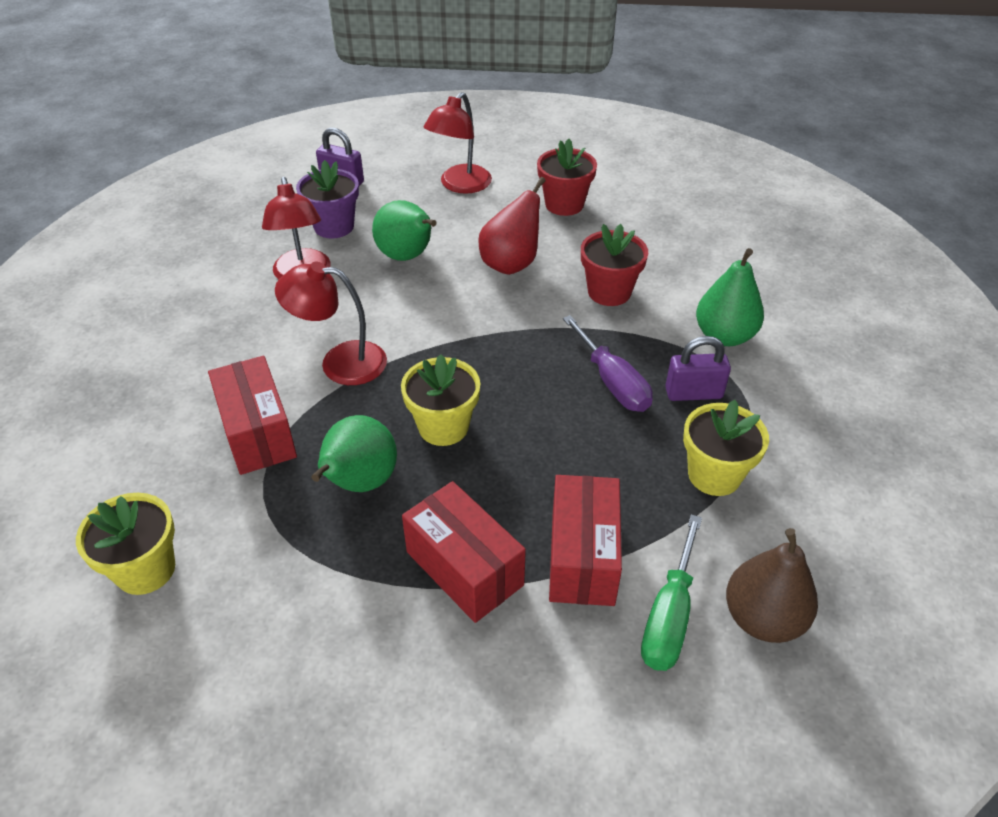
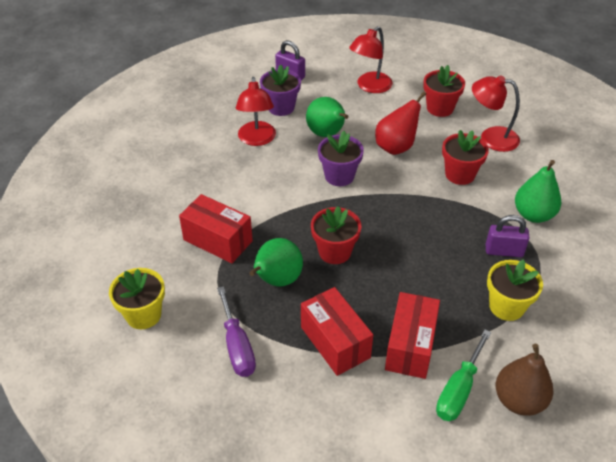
camera: 10 degrees right, 0 degrees up
red box [208,356,297,475] -> red box turned 45 degrees counterclockwise [179,194,253,263]
red lamp [275,262,387,385] -> red lamp moved to [472,75,520,152]
yellow flower pot [401,354,480,446] -> red flower pot [311,206,361,264]
purple screwdriver [563,315,653,412] -> purple screwdriver moved to [217,286,256,377]
none -> purple flower pot [318,131,364,186]

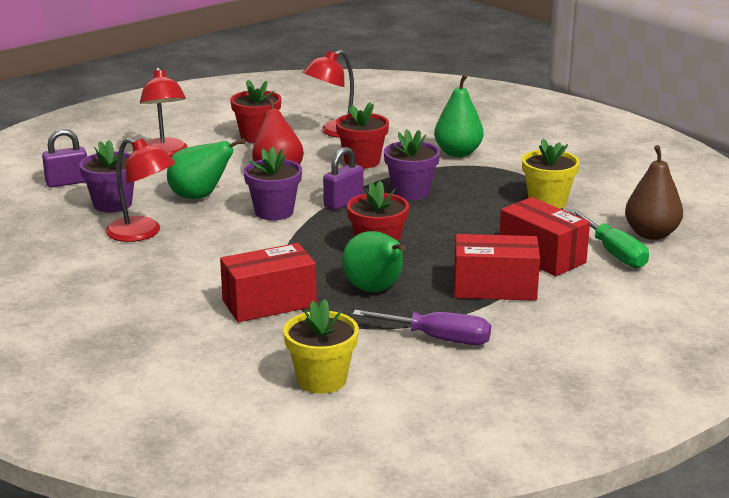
camera: 55 degrees left, 20 degrees down
purple padlock [485,215,530,257] -> purple padlock moved to [323,147,364,210]
none -> purple flower pot [384,129,440,200]

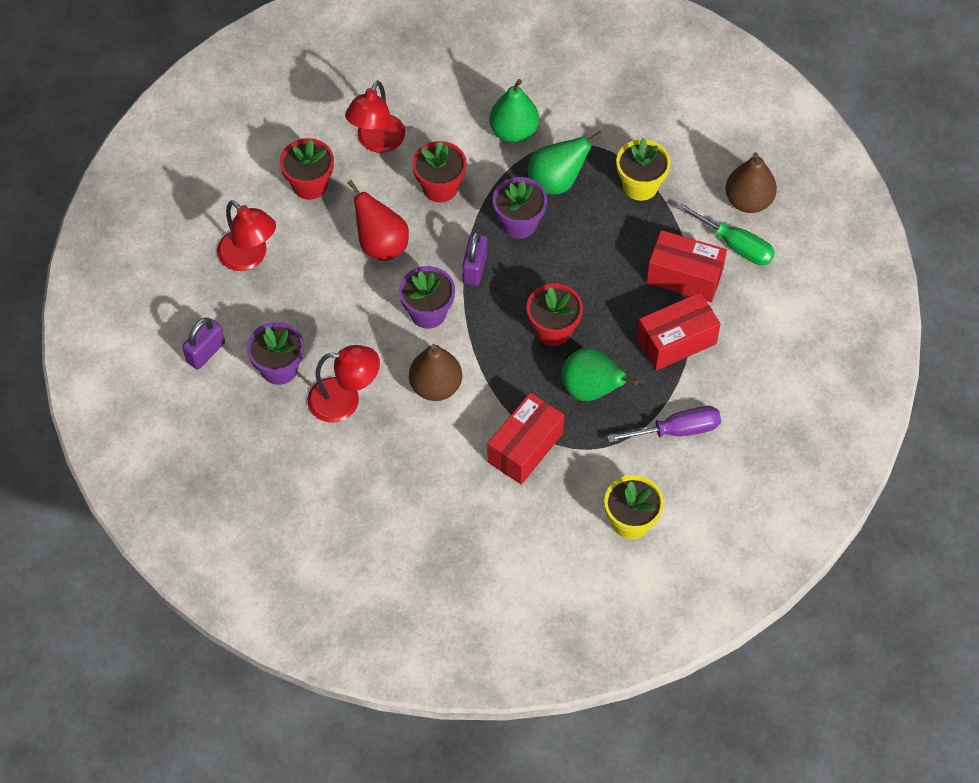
camera: 30 degrees left, 35 degrees up
green pear [167,138,245,199] -> green pear moved to [528,131,602,195]
none -> brown pear [409,344,462,401]

